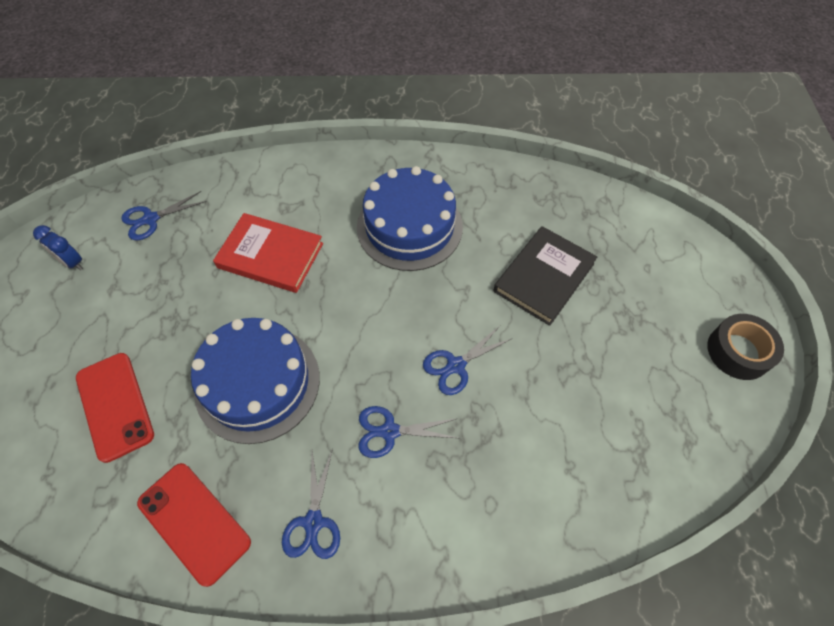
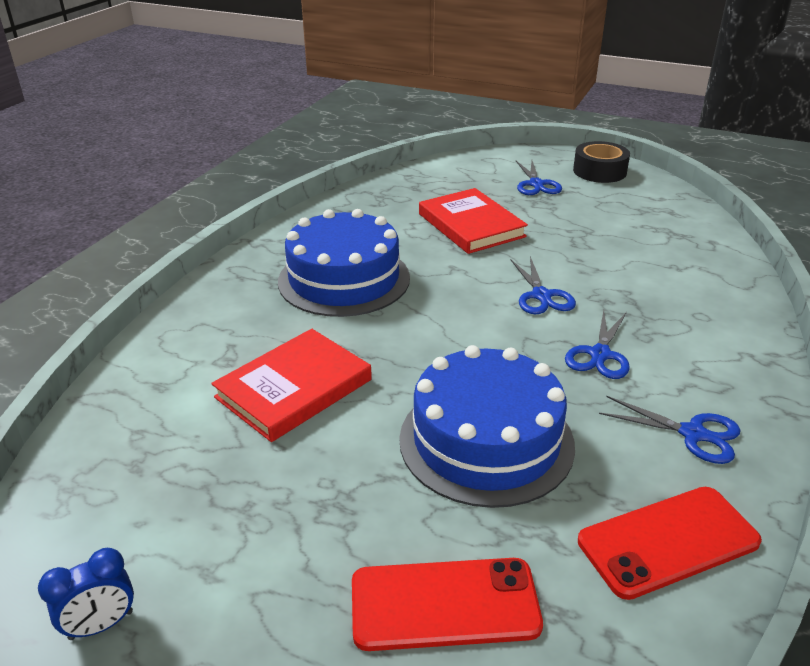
camera: 65 degrees left, 25 degrees down
blue scissors [121,191,207,240] -> blue scissors moved to [516,161,562,195]
black book [493,226,597,326] -> red book [419,188,528,254]

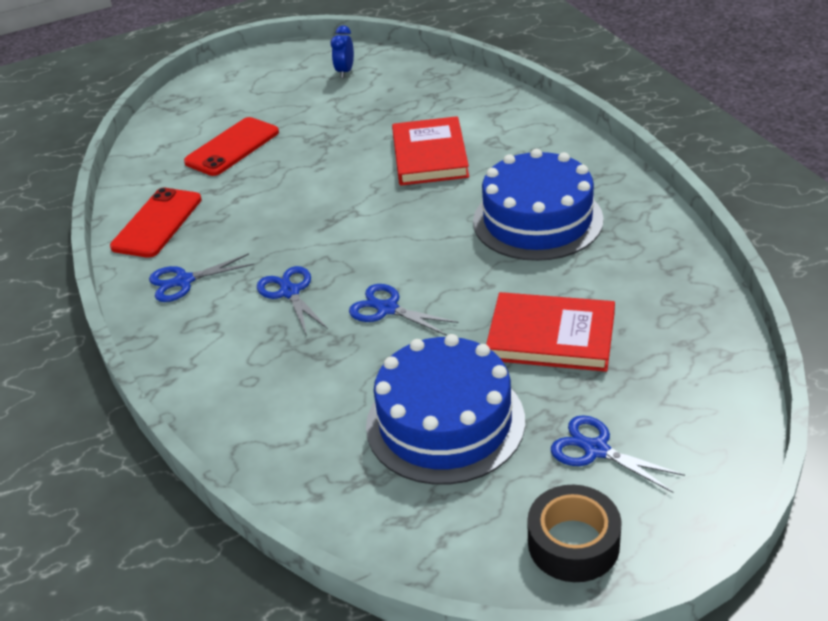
camera: 135 degrees right, 5 degrees up
blue cake [399,345,575,508] -> blue cake moved to [366,334,525,485]

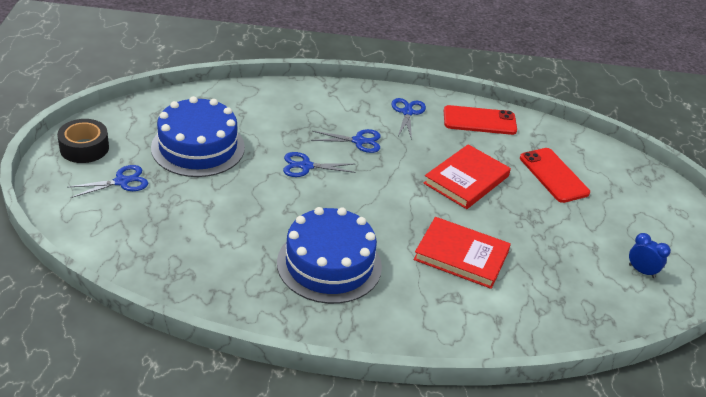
camera: 110 degrees right, 0 degrees up
red phone [110,188,202,258] -> red phone turned 45 degrees counterclockwise [444,105,517,135]
blue scissors [349,284,458,336] -> blue scissors turned 150 degrees counterclockwise [283,152,356,177]
red book [486,292,615,372] -> red book moved to [424,144,511,209]

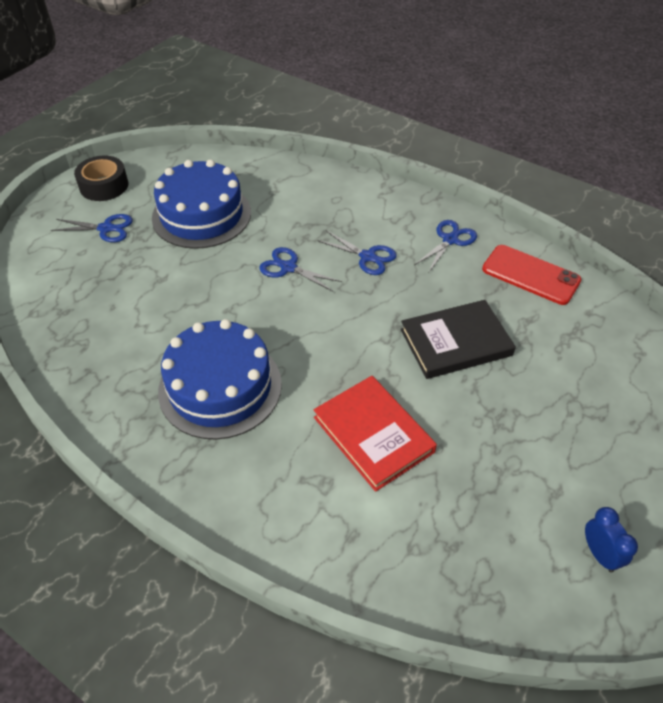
camera: 35 degrees right, 10 degrees up
red book [424,144,511,209] -> black book [400,300,516,379]
red phone [520,148,590,203] -> none

